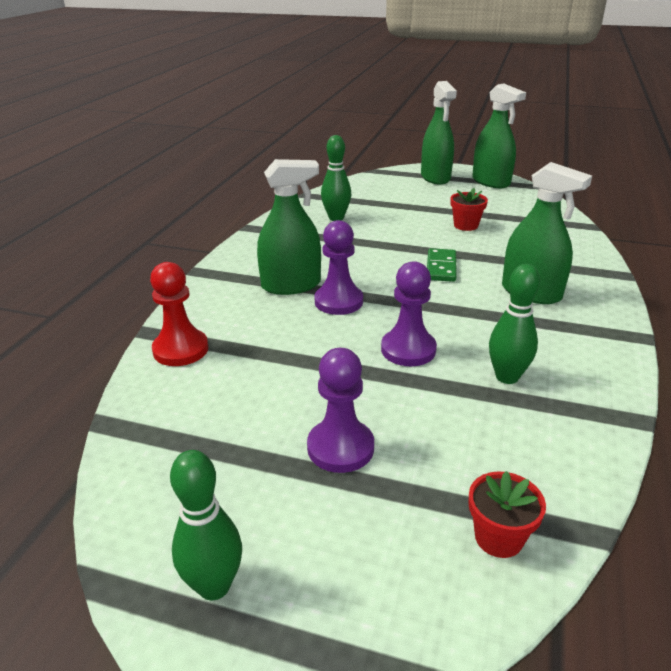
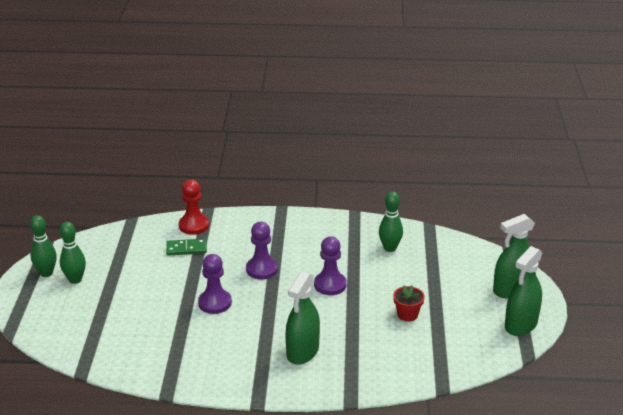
camera: 75 degrees right, 0 degrees up
green spray bottle [257,159,321,295] -> none
purple pawn [307,348,374,473] -> purple pawn moved to [314,236,347,295]
green domino [427,248,457,282] -> green domino moved to [166,238,207,256]
red flower pot [468,471,546,558] -> none
green bowling pin [489,264,540,384] -> green bowling pin moved to [60,222,86,284]

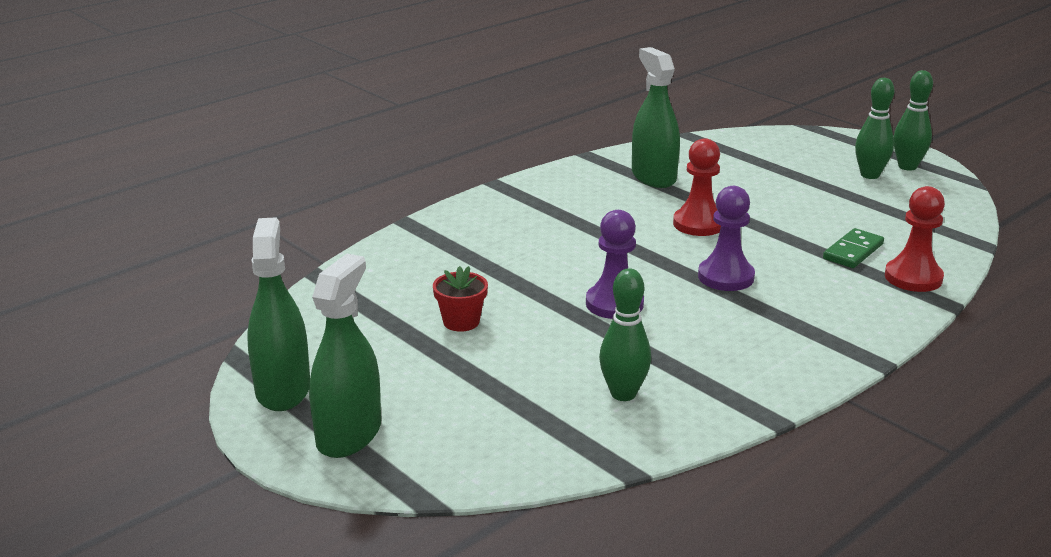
camera: 135 degrees right, 5 degrees down
purple pawn [198,254,232,314] -> red pawn [673,138,721,236]
green spray bottle [285,272,320,365] -> green spray bottle moved to [632,47,680,188]

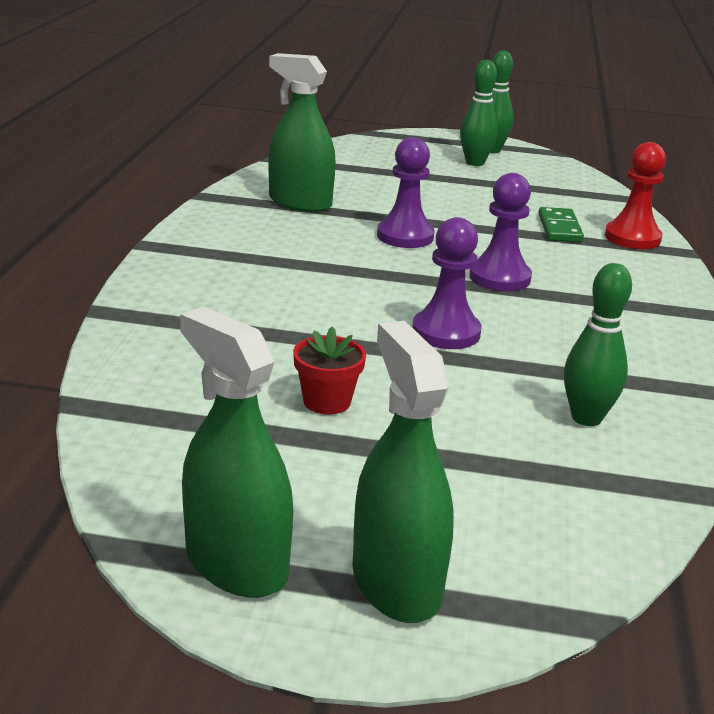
camera: 40 degrees left, 0 degrees up
red pawn [673,138,721,236] -> purple pawn [377,137,435,248]

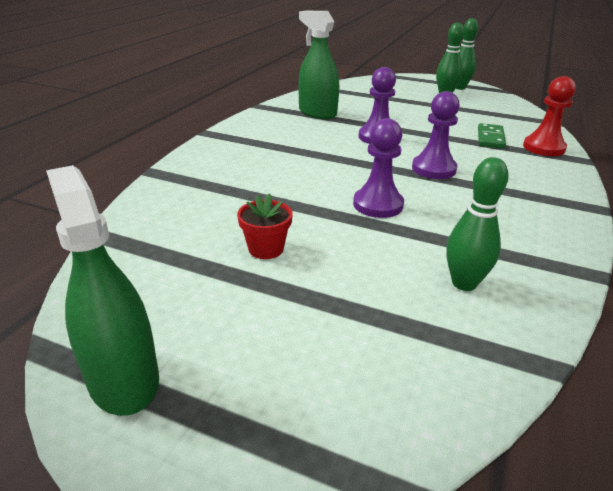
camera: 15 degrees right, 5 degrees up
green spray bottle [353,321,454,623] -> none

